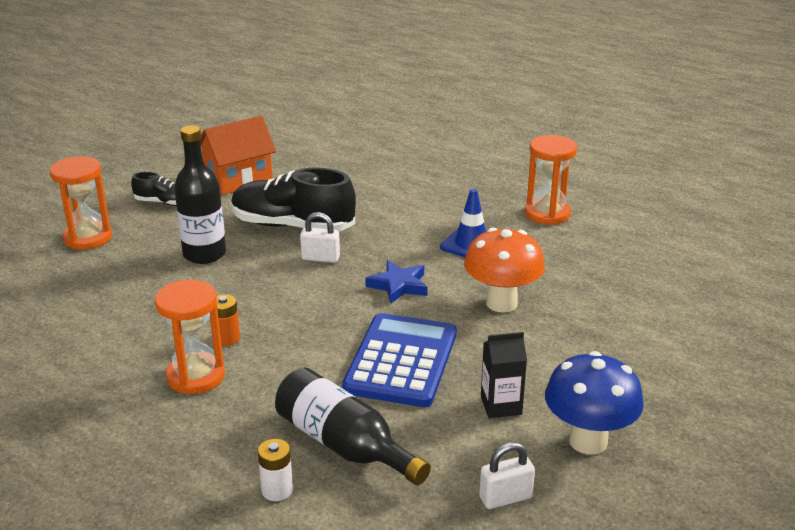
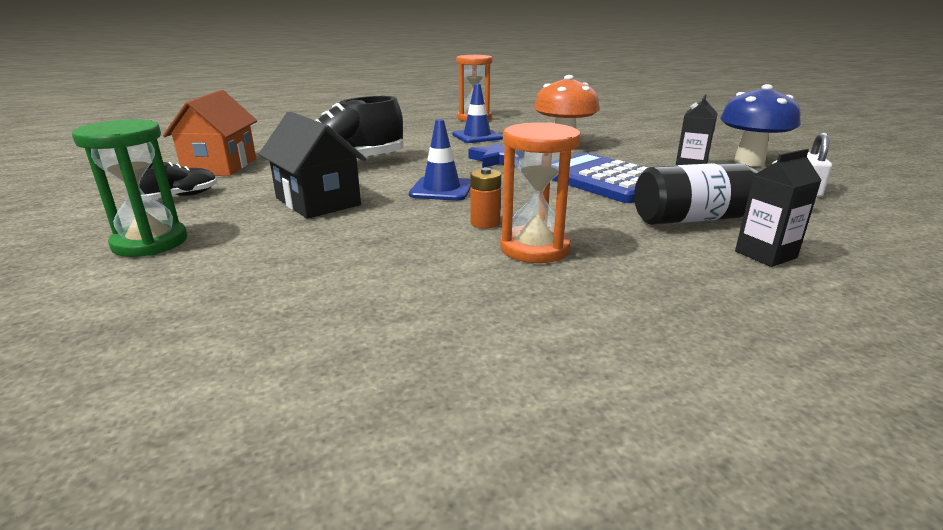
camera: 55 degrees left, 5 degrees down
orange hourglass [50,156,112,250] -> green hourglass [72,119,187,257]
black bottle [174,125,226,264] -> black house [259,111,366,219]
white battery [258,439,293,501] -> black carton [735,149,822,267]
white padlock [300,212,340,263] -> none
none -> blue traffic cone [409,119,471,201]

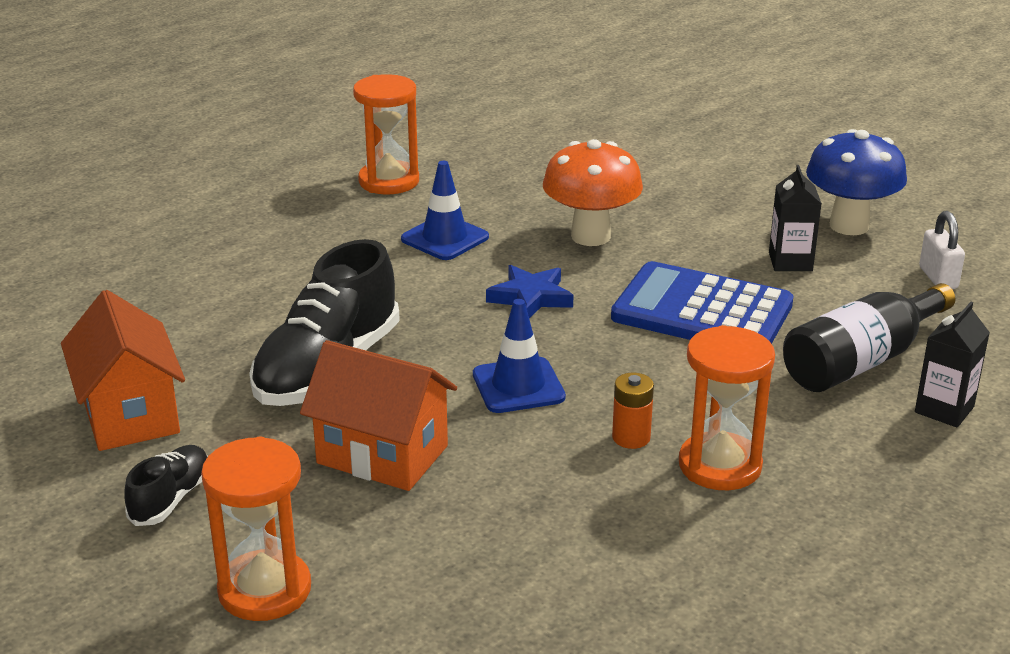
camera: 25 degrees left, 5 degrees up
green hourglass [72,119,187,257] -> orange hourglass [201,437,311,621]
black house [259,111,366,219] -> orange house [300,340,457,491]

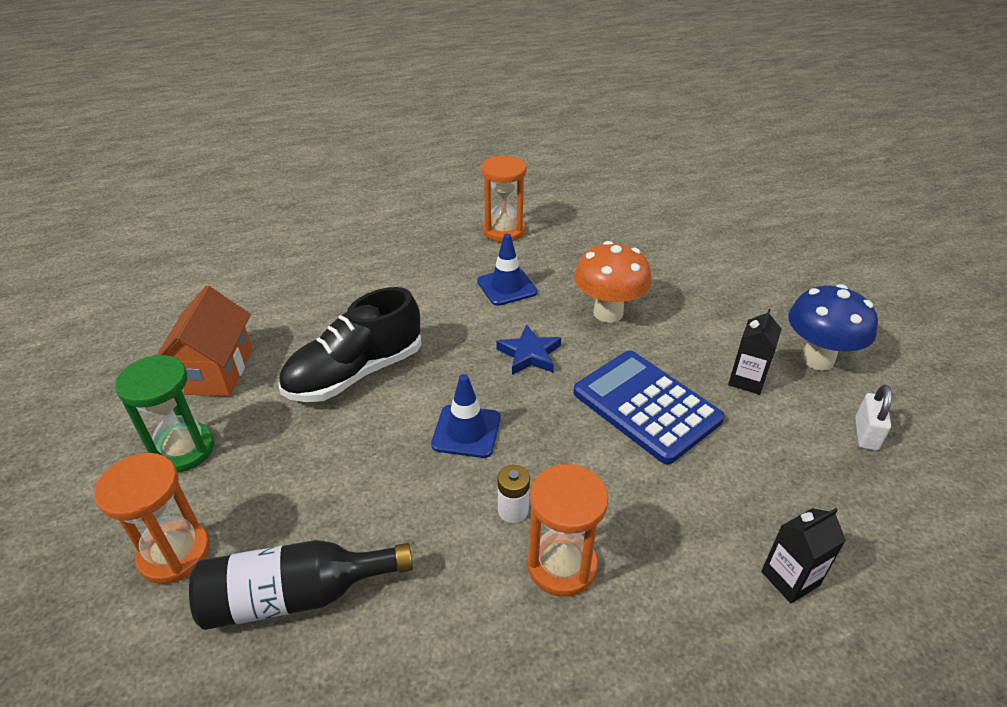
camera: 25 degrees right, 10 degrees up
black shoe [125,445,208,526] -> green hourglass [115,355,214,473]
orange house [300,340,457,491] -> none
orange battery [612,373,654,449] -> white battery [498,465,530,523]
black bottle [783,283,955,392] -> black bottle moved to [189,540,413,630]

